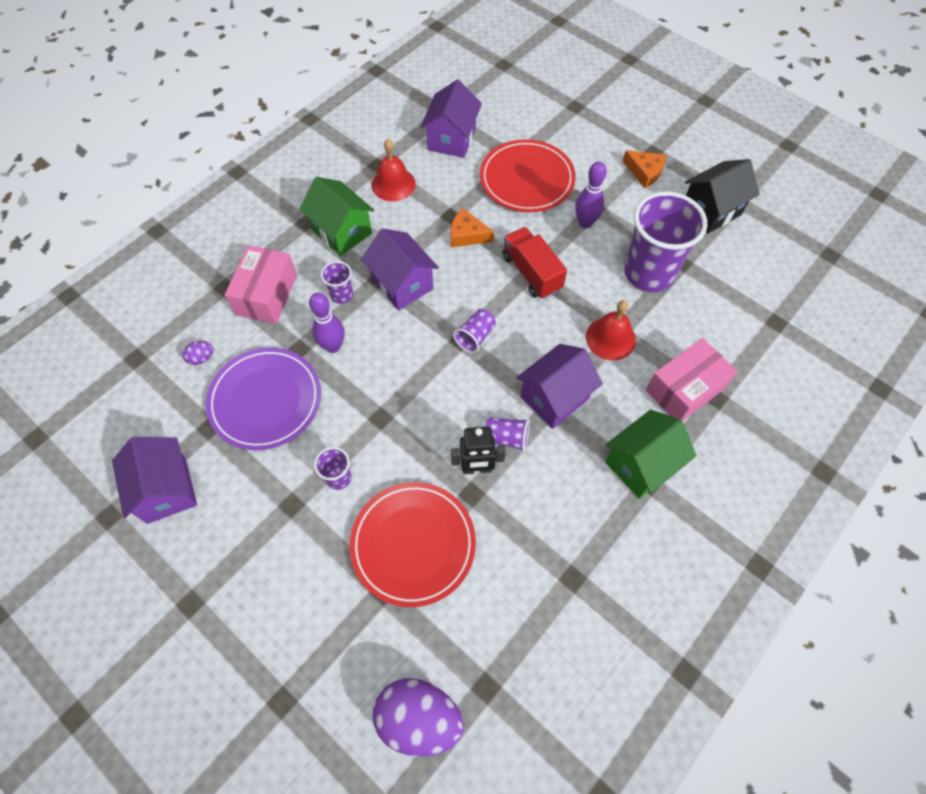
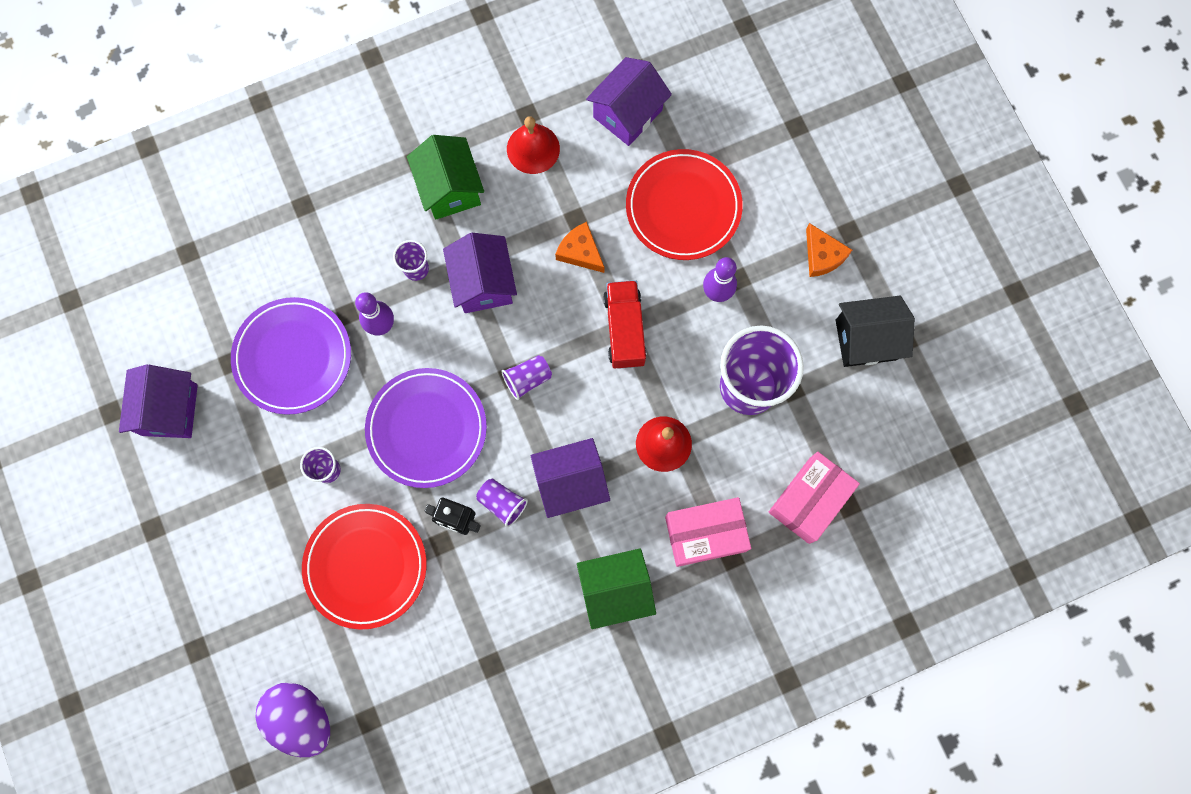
camera: 25 degrees right, 15 degrees up
purple egg [183,341,214,365] -> none
pink box [225,246,297,324] -> pink box moved to [769,452,860,544]
none -> purple plate [365,368,487,488]

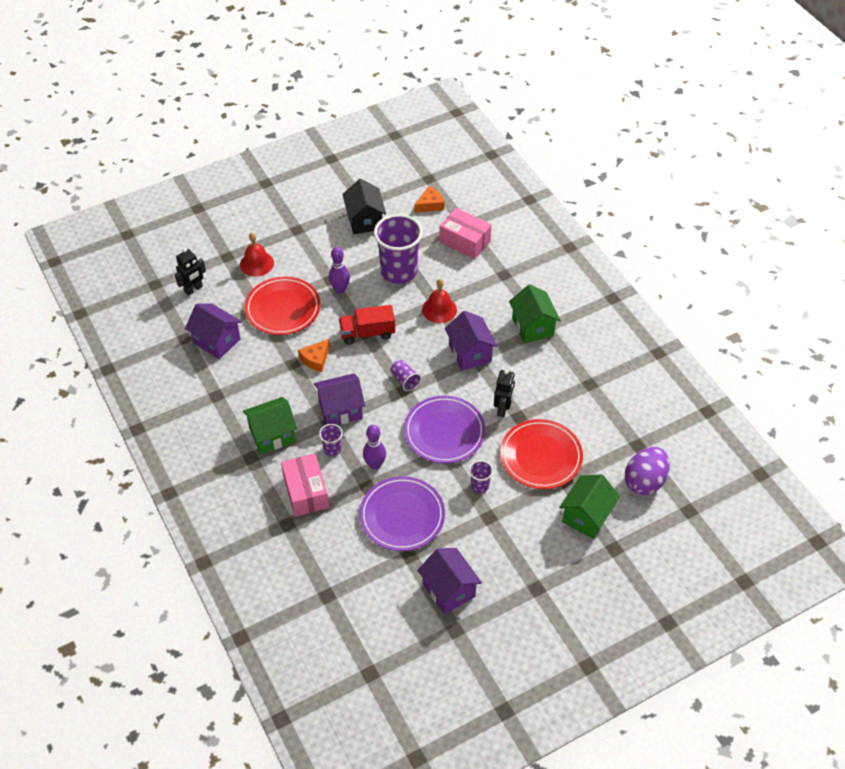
camera: 95 degrees left, 25 degrees down
purple house [119,364,198,438] -> purple house turned 60 degrees clockwise [417,548,482,614]
purple cup [476,479,528,527] -> none
red bell [507,116,560,174] -> red bell moved to [240,233,274,277]
pink box [665,497,751,567] -> pink box moved to [281,453,329,517]
orange cheese [806,223,852,277] -> orange cheese moved to [414,186,444,213]
none -> black robot [175,248,206,296]
none -> green house [559,474,620,539]

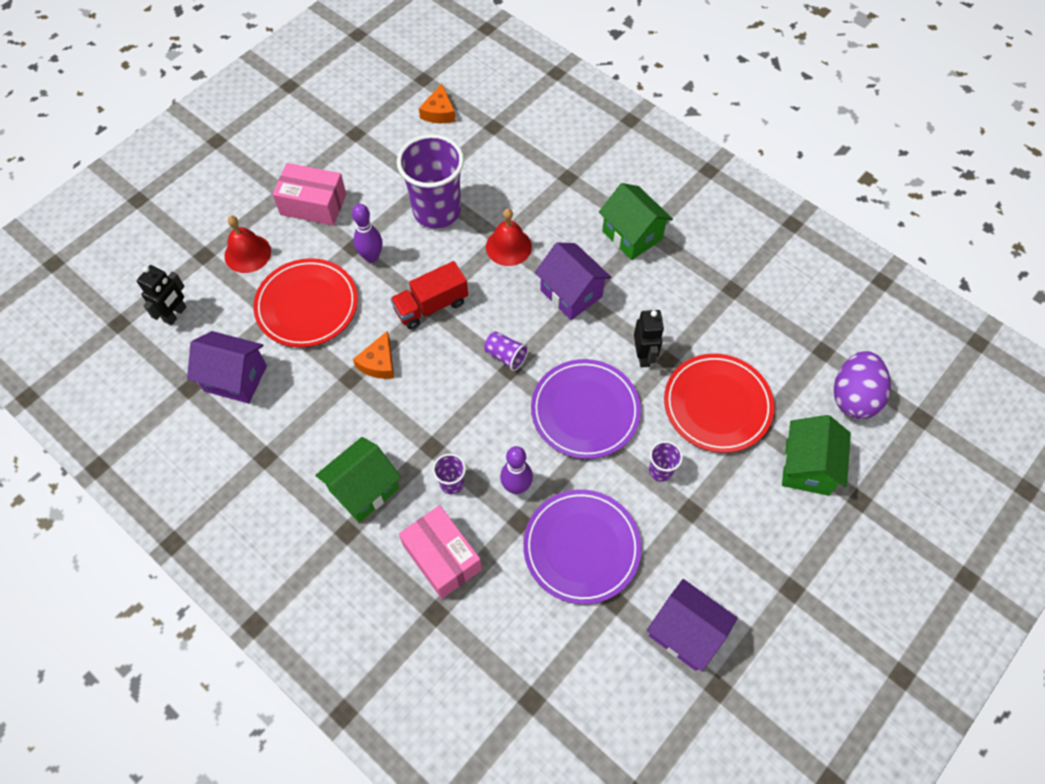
camera: 20 degrees left, 10 degrees up
purple house [314,373,365,425] -> none
black house [342,179,386,234] -> none
orange cheese [414,186,444,213] -> orange cheese turned 150 degrees clockwise [419,84,456,123]
pink box [439,208,492,259] -> pink box moved to [272,163,346,226]

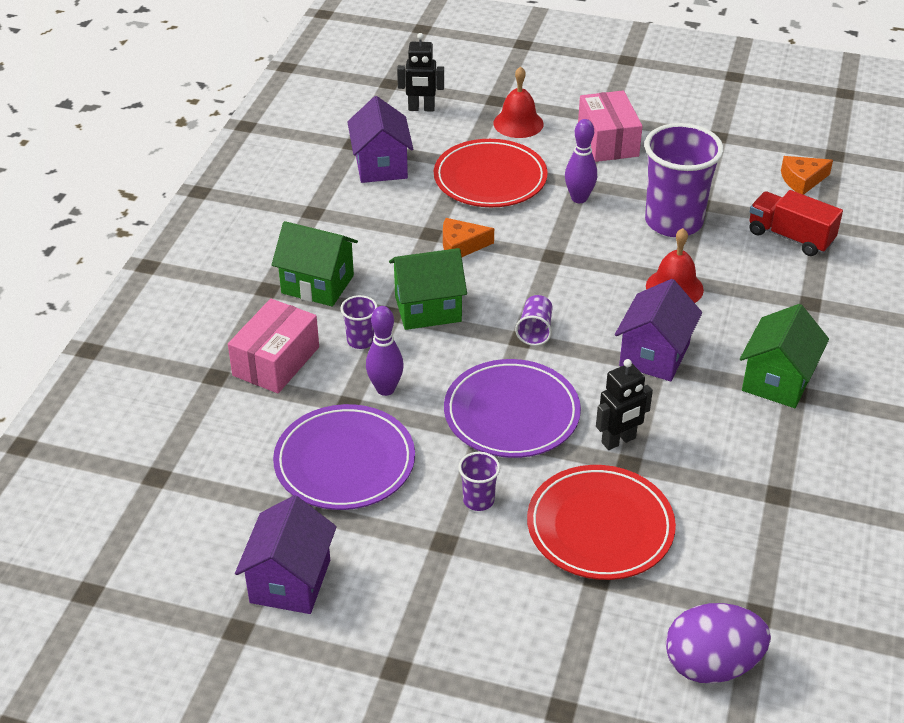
camera: 65 degrees right, 20 degrees down
red truck [390,261,468,329] -> red truck moved to [749,190,843,256]
green house [782,415,851,496] -> green house moved to [389,248,467,330]

